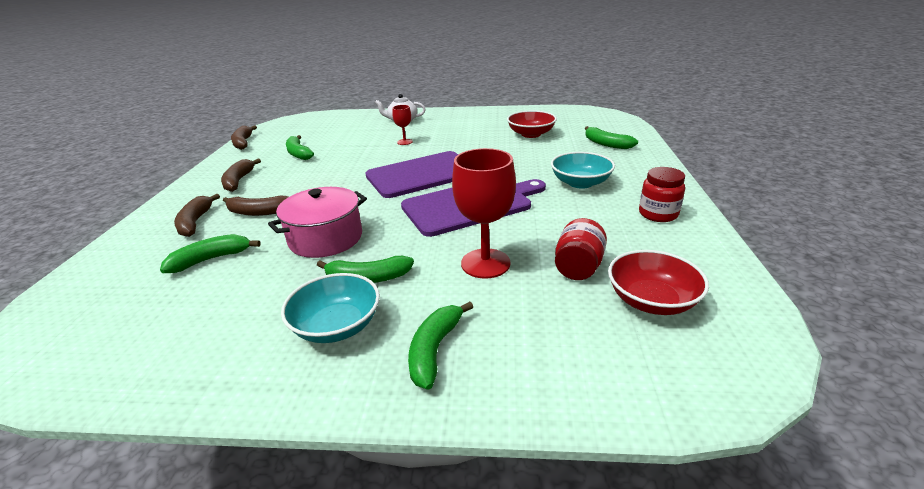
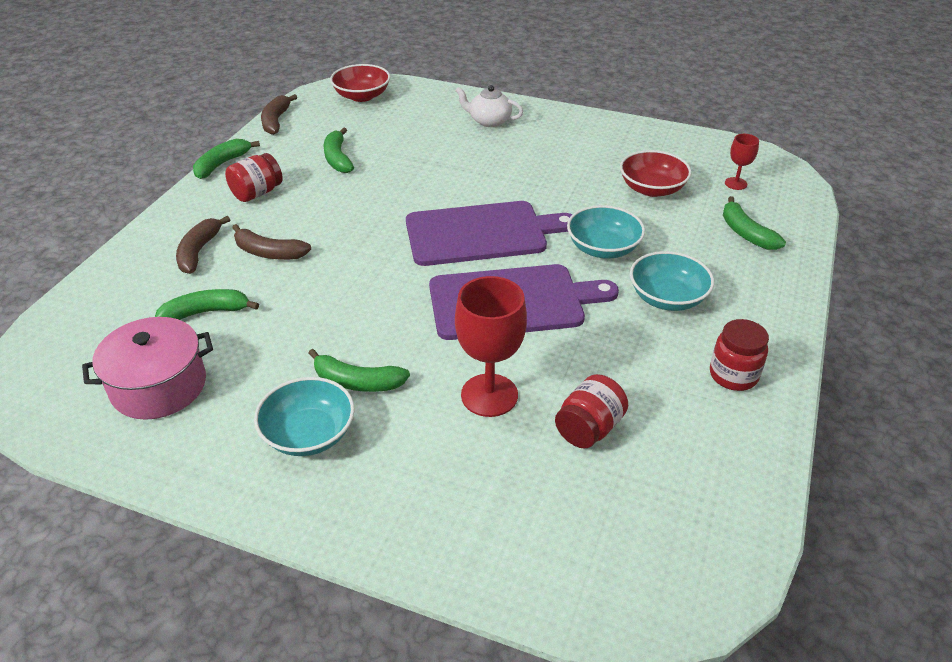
camera: 15 degrees right, 10 degrees up
brown banana [221,158,261,192] -> red jar [225,153,283,202]
pink pot [268,187,367,258] -> pink pot moved to [82,317,213,420]
red goblet [392,105,413,145] -> red goblet moved to [725,134,759,190]
green banana [408,302,473,390] -> green banana moved to [193,139,260,179]
red bowl [608,250,709,315] -> red bowl moved to [330,64,390,102]
none -> turquoise bowl [567,205,645,258]

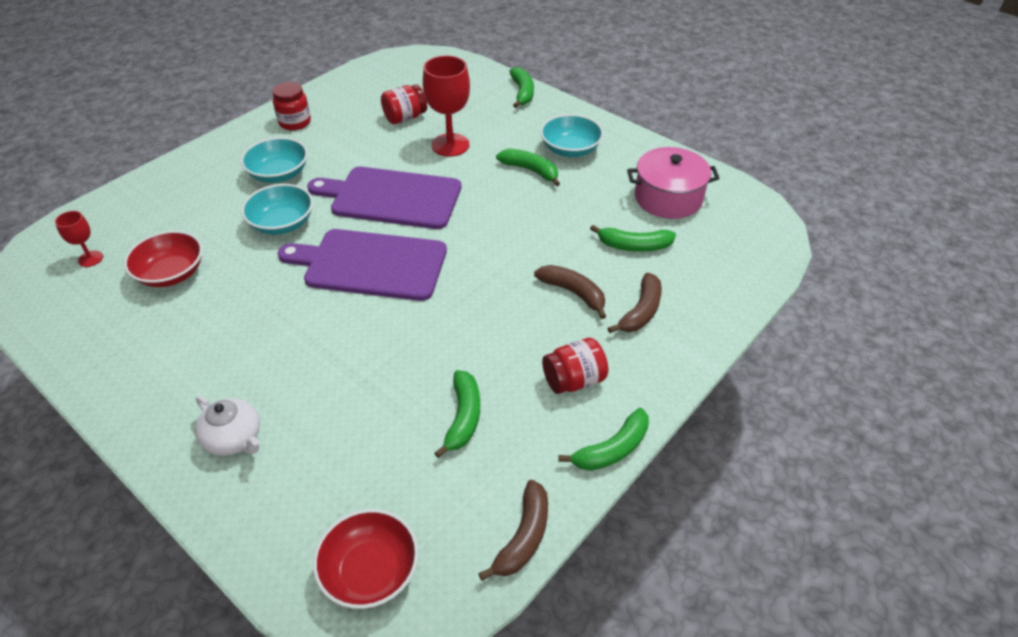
camera: 160 degrees left, 5 degrees up
green banana [723,196,786,250] -> green banana moved to [509,67,534,108]

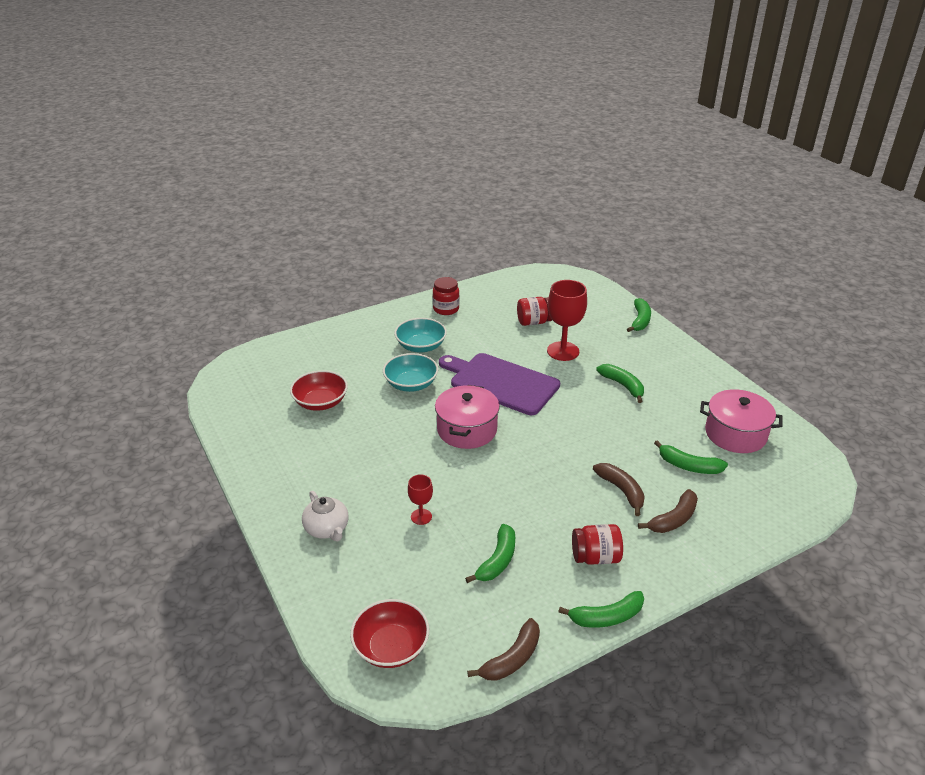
camera: 20 degrees right, 10 degrees down
red goblet [55,211,103,267] -> red goblet moved to [408,474,433,525]
purple cutting board [278,229,447,301] -> pink pot [435,385,500,449]
turquoise bowl [540,114,604,157] -> none

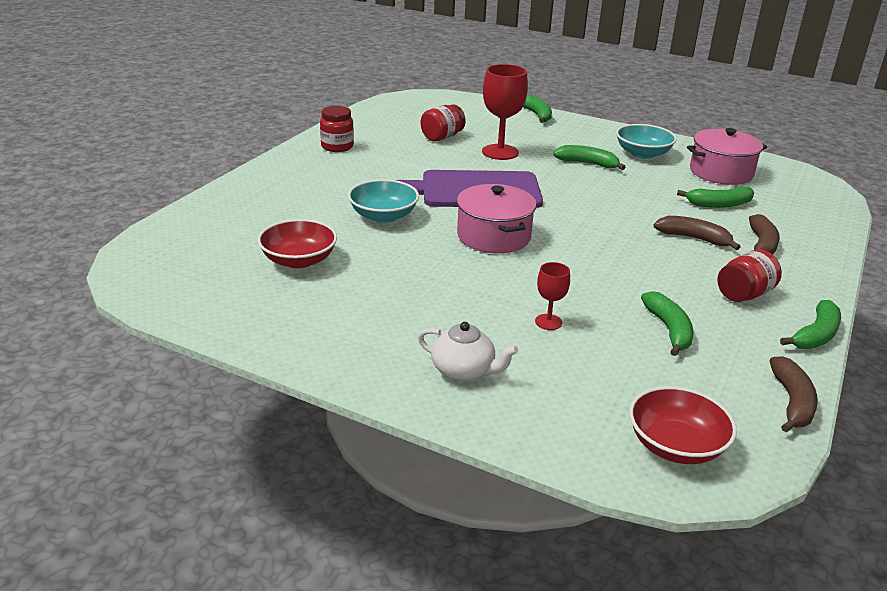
camera: 35 degrees left, 5 degrees down
turquoise bowl [394,318,447,353] -> turquoise bowl moved to [616,124,677,159]

